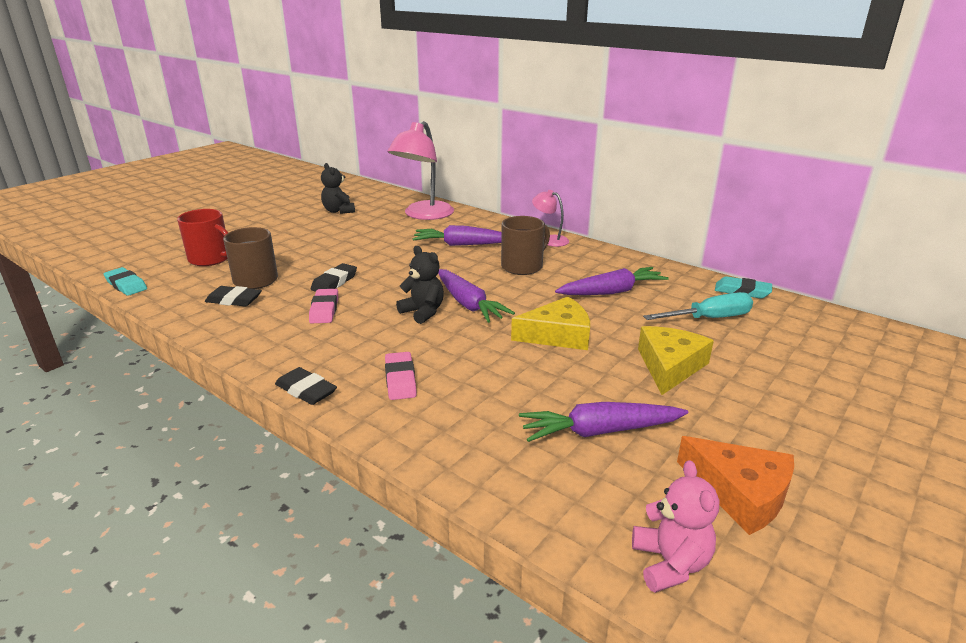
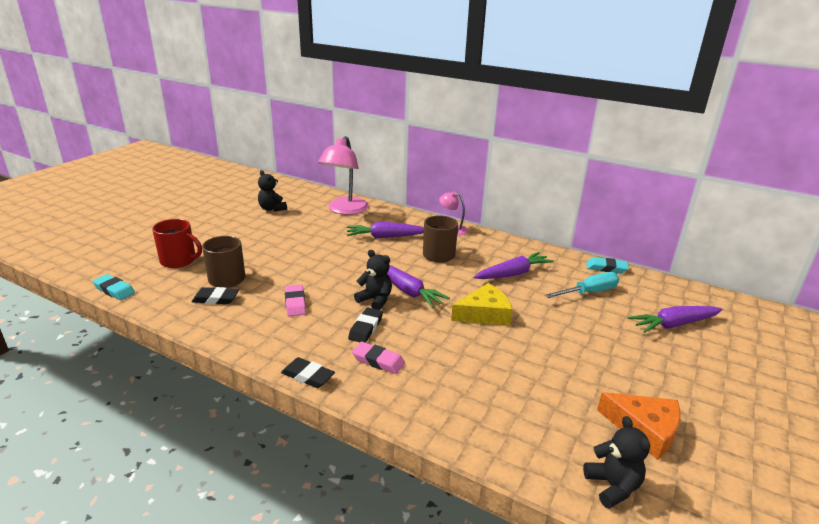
camera: 10 degrees left, 0 degrees up
black eraser [311,263,357,292] -> black eraser moved to [348,308,383,343]
pink eraser [385,352,417,400] -> pink eraser turned 45 degrees counterclockwise [352,342,405,374]
purple carrot [519,402,688,442] -> purple carrot moved to [628,306,723,333]
pink teddy bear [632,460,719,593] -> black teddy bear [583,416,650,509]
yellow cheese [638,326,714,395] -> none

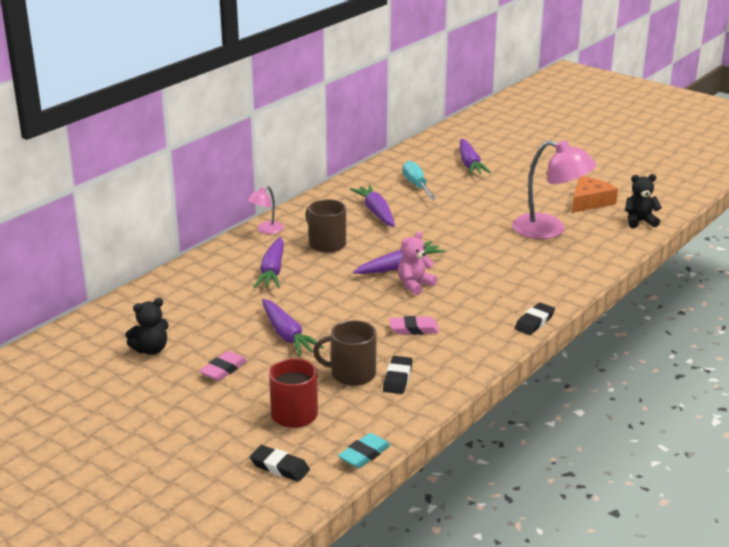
camera: 80 degrees left, 0 degrees up
pink lamp [318,136,369,215] -> pink lamp moved to [512,140,596,239]
black eraser [348,308,383,343] -> black eraser moved to [250,445,310,482]
pink eraser [352,342,405,374] -> pink eraser moved to [199,351,247,381]
black teddy bear [354,250,392,310] -> pink teddy bear [398,231,437,295]
yellow cheese [451,283,513,325] -> none
turquoise eraser [586,257,629,273] -> none
none -> purple carrot [262,299,324,356]

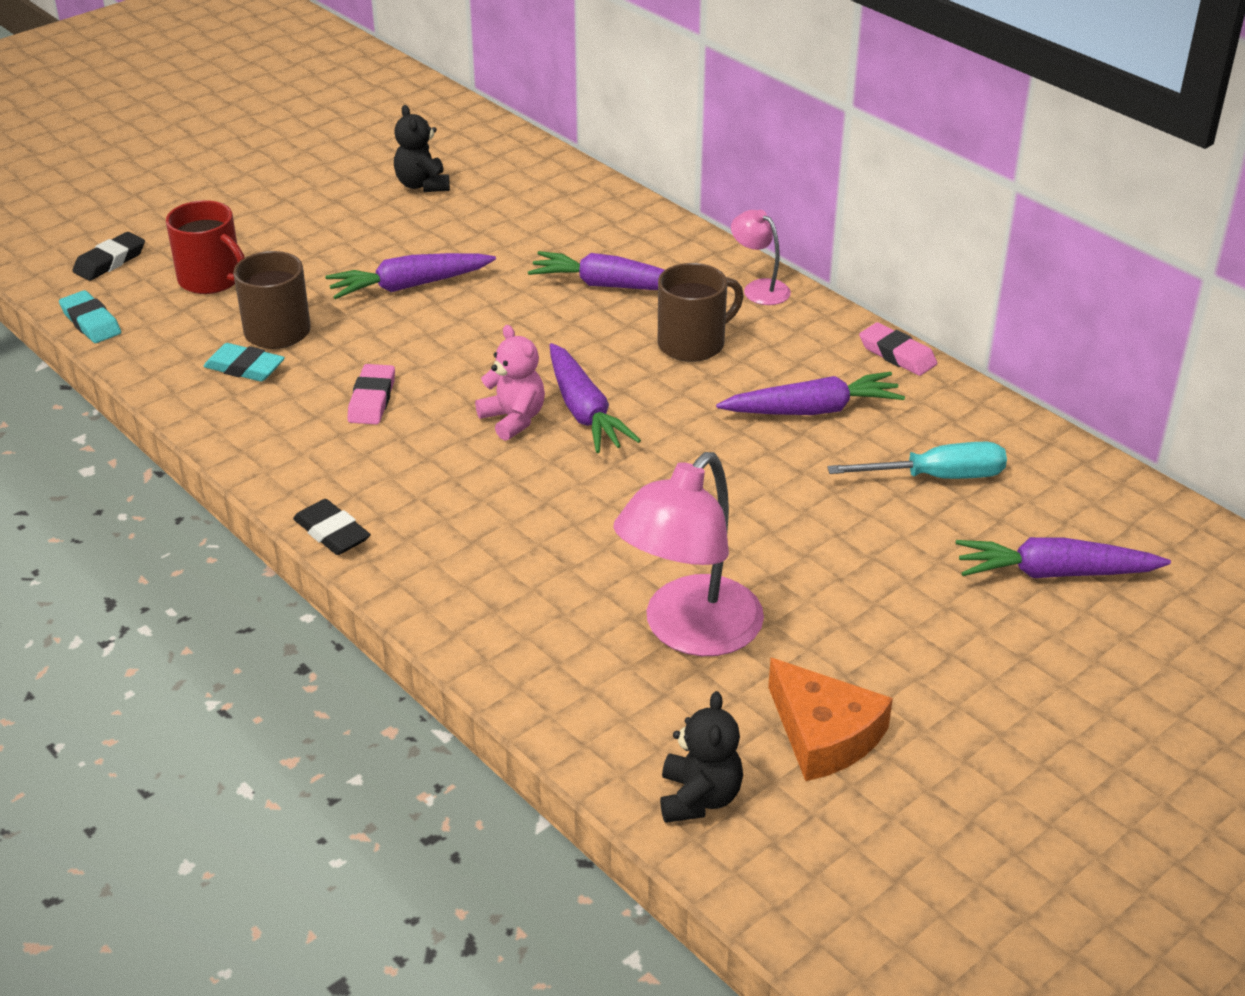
camera: 100 degrees right, 10 degrees up
pink eraser [199,351,247,381] -> pink eraser moved to [859,322,937,376]
black eraser [383,356,413,394] -> turquoise eraser [204,343,285,382]

